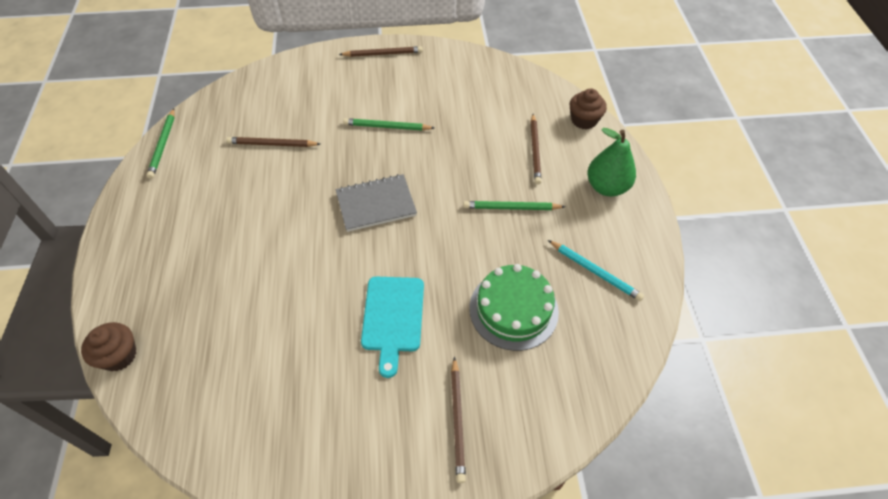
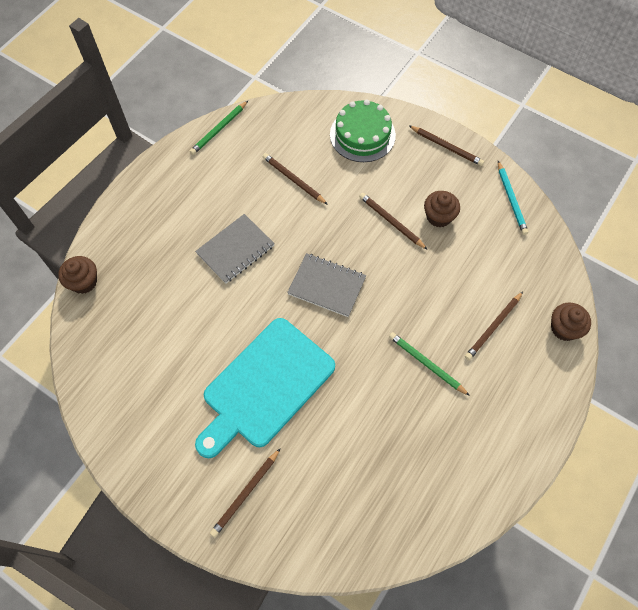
camera: 40 degrees right, 10 degrees up
green pencil [343,118,434,130] -> brown pencil [359,193,428,250]
turquoise cutting board [361,277,424,378] -> turquoise cutting board [195,318,335,458], size x1.66
green cake [469,264,559,351] -> green cake moved to [330,99,396,162]
turquoise pencil [548,240,644,301] -> turquoise pencil moved to [498,161,528,235]
green pear [587,128,636,196] -> none
none -> grey notebook [195,214,275,284]
none -> brown cupcake [424,191,460,227]

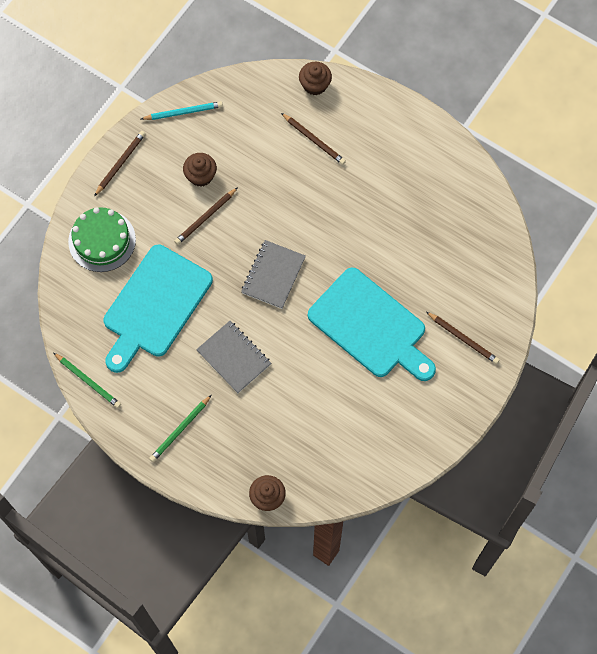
camera: 90 degrees left, 5 degrees up
brown pencil [263,153,328,205] -> turquoise cutting board [103,245,213,373]
green pencil [389,332,470,396] -> green pencil moved to [149,395,211,462]

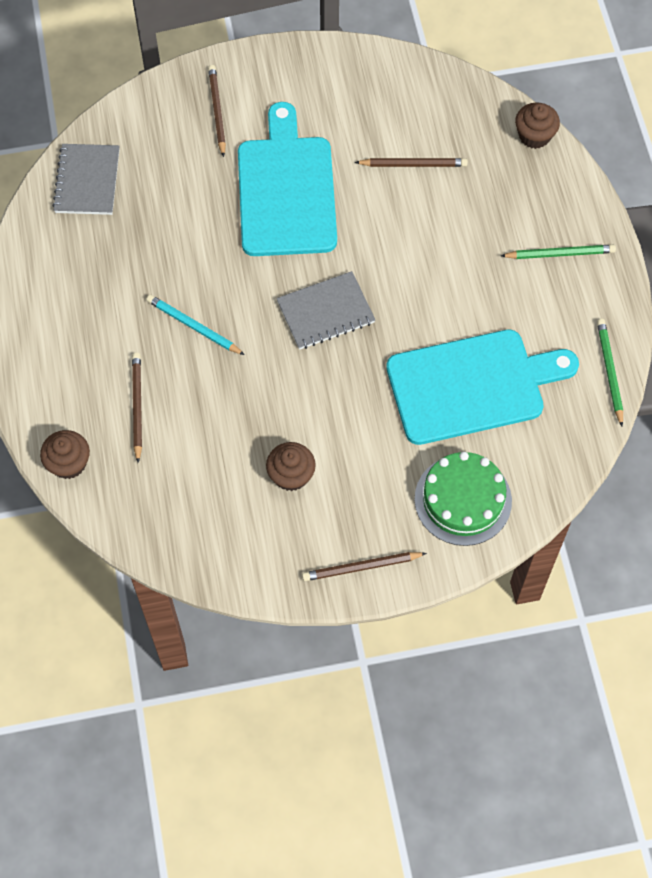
camera: 135 degrees left, 5 degrees down
turquoise pencil [141,101,223,120] -> turquoise pencil moved to [146,295,245,355]
brown pencil [174,187,238,245] -> brown pencil moved to [355,158,468,167]
grey notebook [196,321,271,393] -> grey notebook moved to [52,144,120,215]

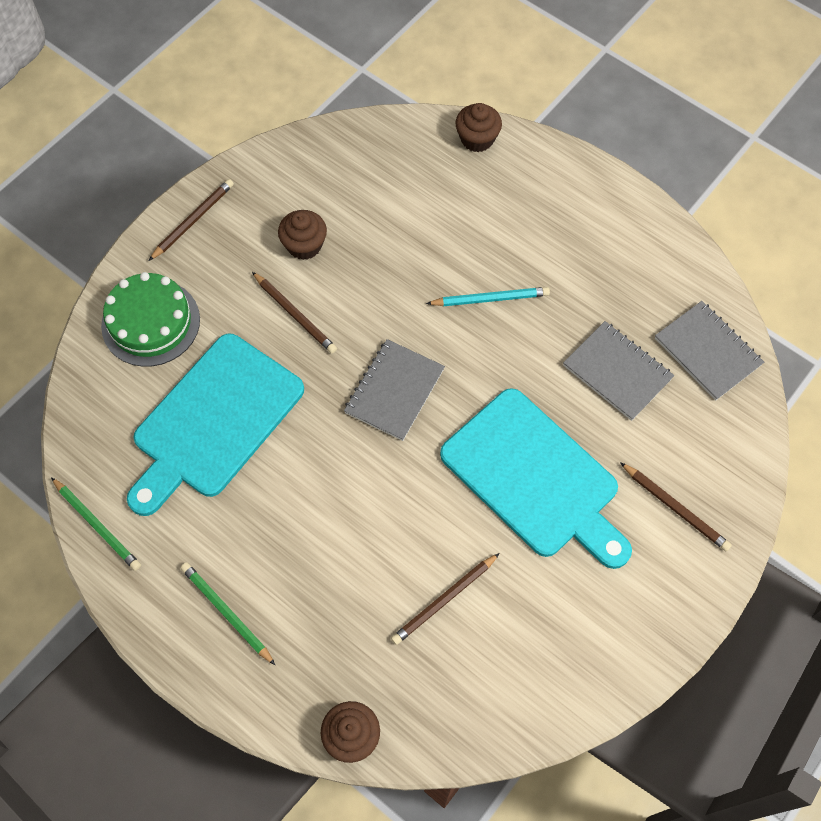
camera: 140 degrees right, 0 degrees up
brown pencil [132,353,142,463] -> brown pencil moved to [252,272,337,354]
green pencil [501,245,616,259] -> green pencil turned 90 degrees clockwise [180,562,275,665]
none -> grey notebook [563,321,674,421]

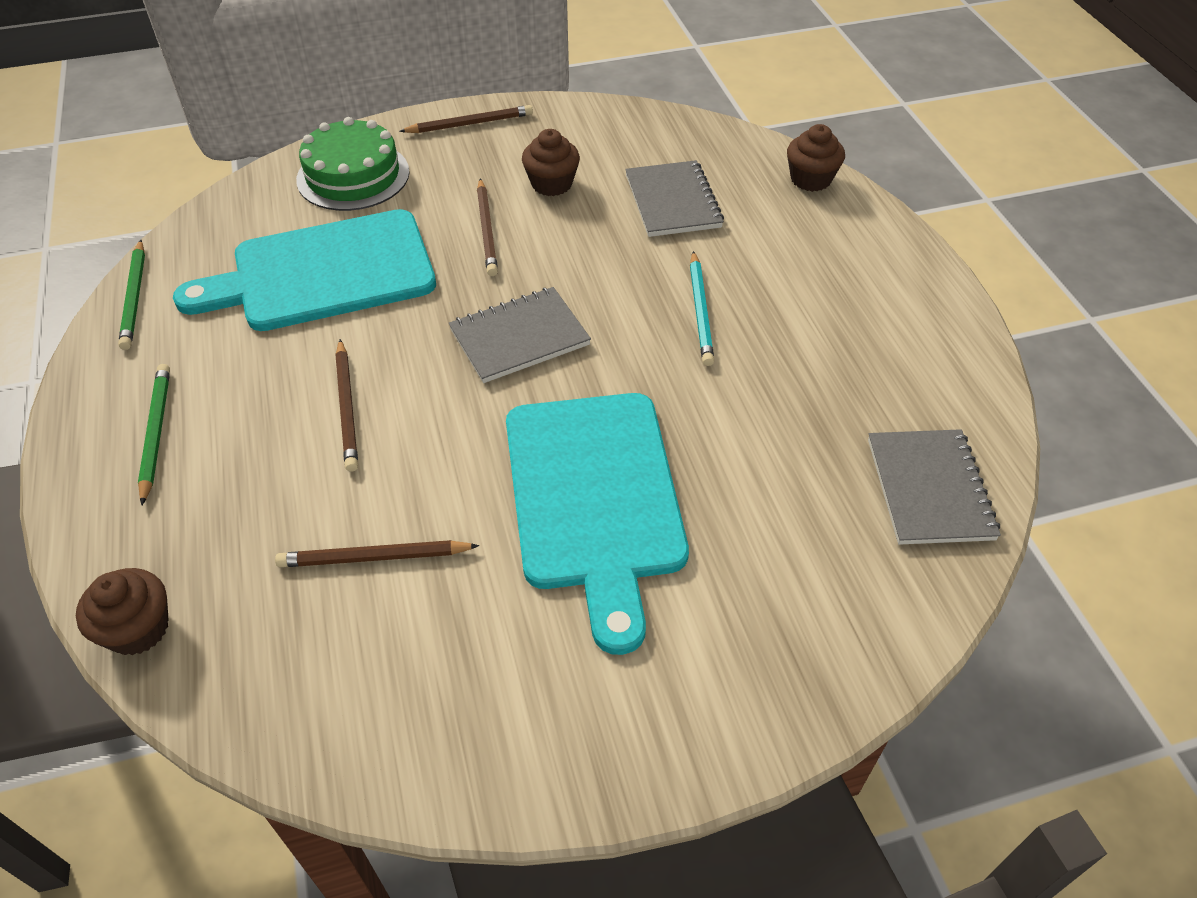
camera: 35 degrees right, 15 degrees down
turquoise pencil [426,287,550,306] -> turquoise pencil turned 60 degrees clockwise [690,251,714,366]
grey notebook [563,321,674,421] -> grey notebook moved to [625,160,724,237]
brown pencil [620,462,732,552] -> brown pencil moved to [335,339,358,472]

